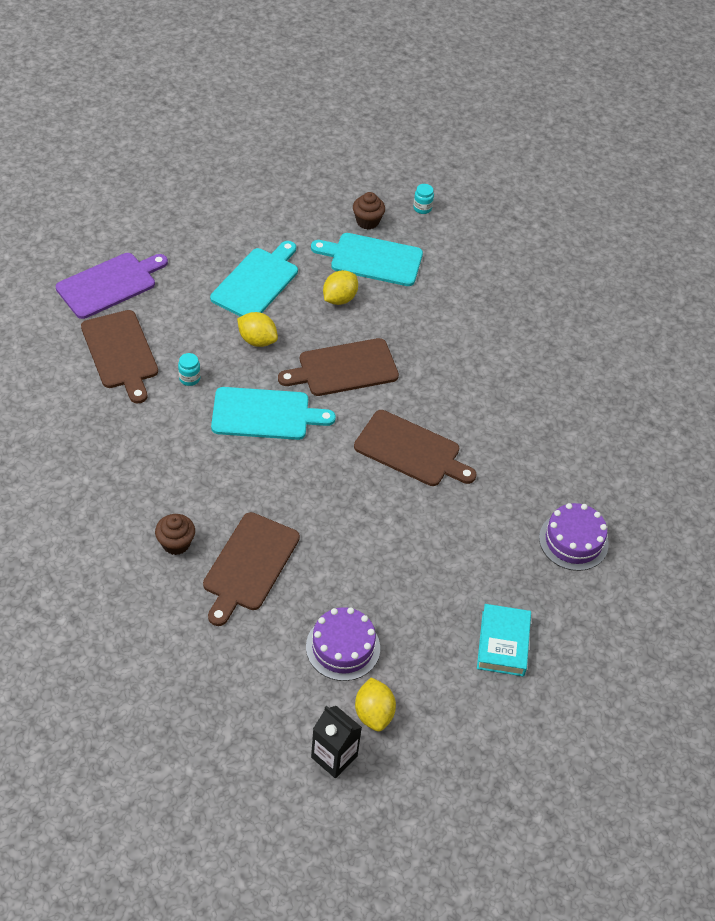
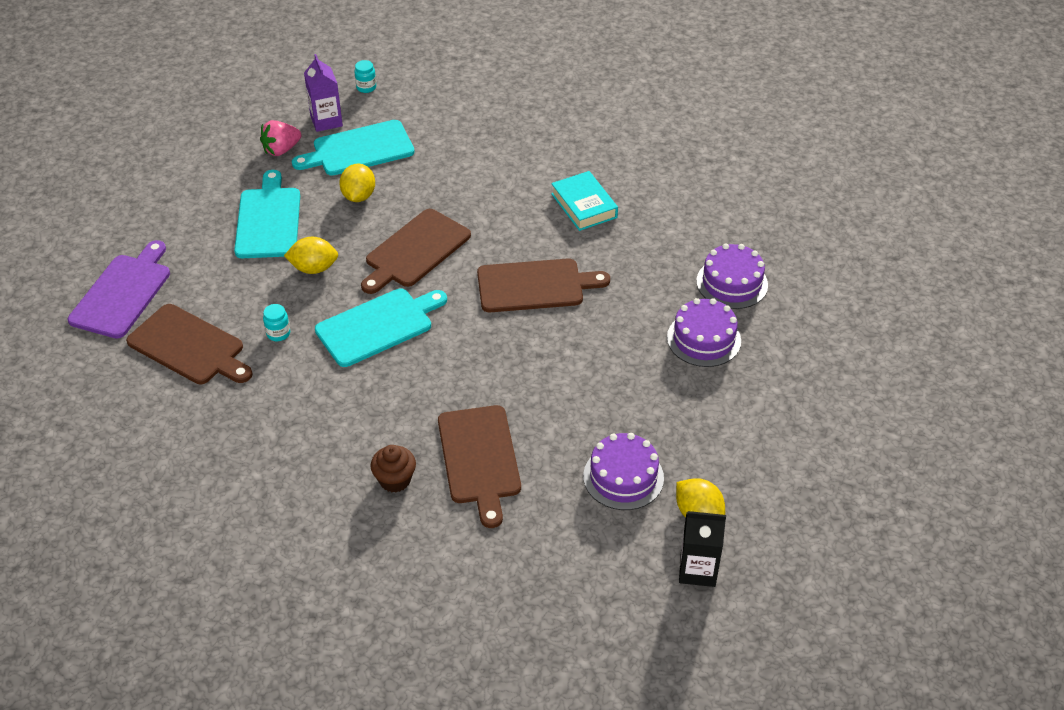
camera: 30 degrees left, 5 degrees down
brown cupcake [353,192,385,230] -> purple carton [304,54,343,132]
turquoise book [477,604,531,676] -> turquoise book moved to [551,171,618,231]
none -> pink strawberry [260,120,301,156]
none -> purple cake [667,298,741,367]

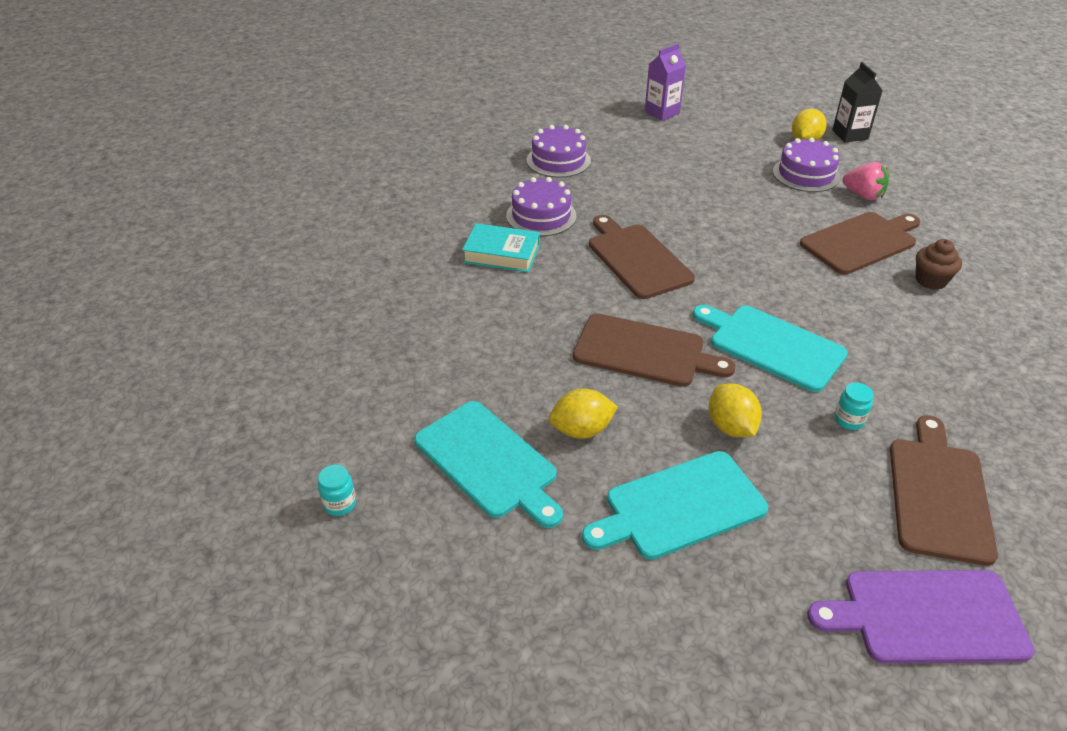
camera: 110 degrees left, 5 degrees down
pink strawberry [260,120,301,156] -> pink strawberry moved to [842,162,889,200]
purple carton [304,54,343,132] -> purple carton moved to [645,44,686,121]
turquoise book [551,171,618,231] -> turquoise book turned 60 degrees clockwise [462,223,540,272]
purple cake [667,298,741,367] -> purple cake moved to [506,177,576,236]

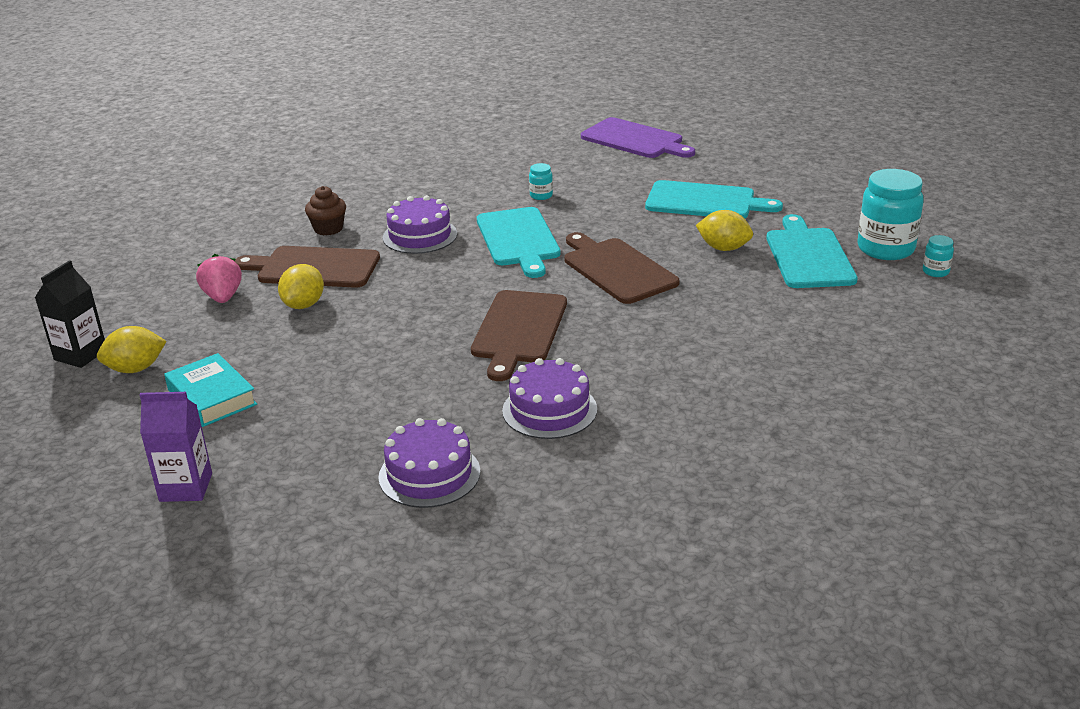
camera: 140 degrees left, 10 degrees down
turquoise book [462,223,540,272] -> turquoise book moved to [164,353,257,427]
yellow lemon [709,383,762,437] -> yellow lemon moved to [278,264,324,309]
purple cake [773,137,840,192] -> purple cake moved to [383,195,457,254]
brown cutting board [890,415,998,566] -> none
none -> turquoise jar [857,169,924,260]

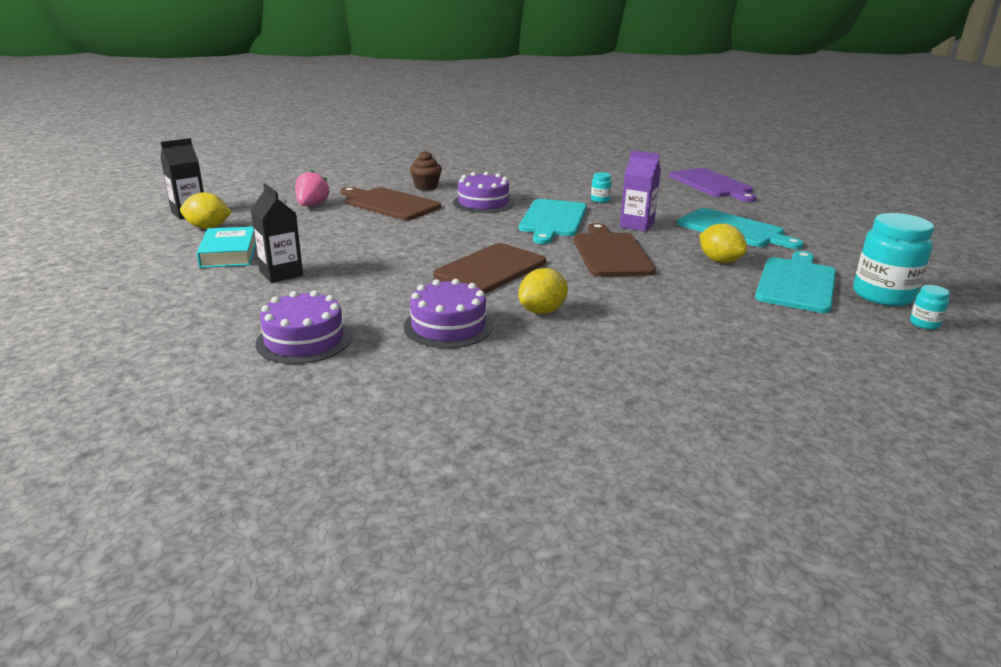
camera: 25 degrees right, 5 degrees down
purple carton [139,392,212,502] -> purple carton moved to [620,150,661,232]
yellow lemon [278,264,324,309] -> yellow lemon moved to [519,268,568,314]
none -> black carton [251,183,303,283]

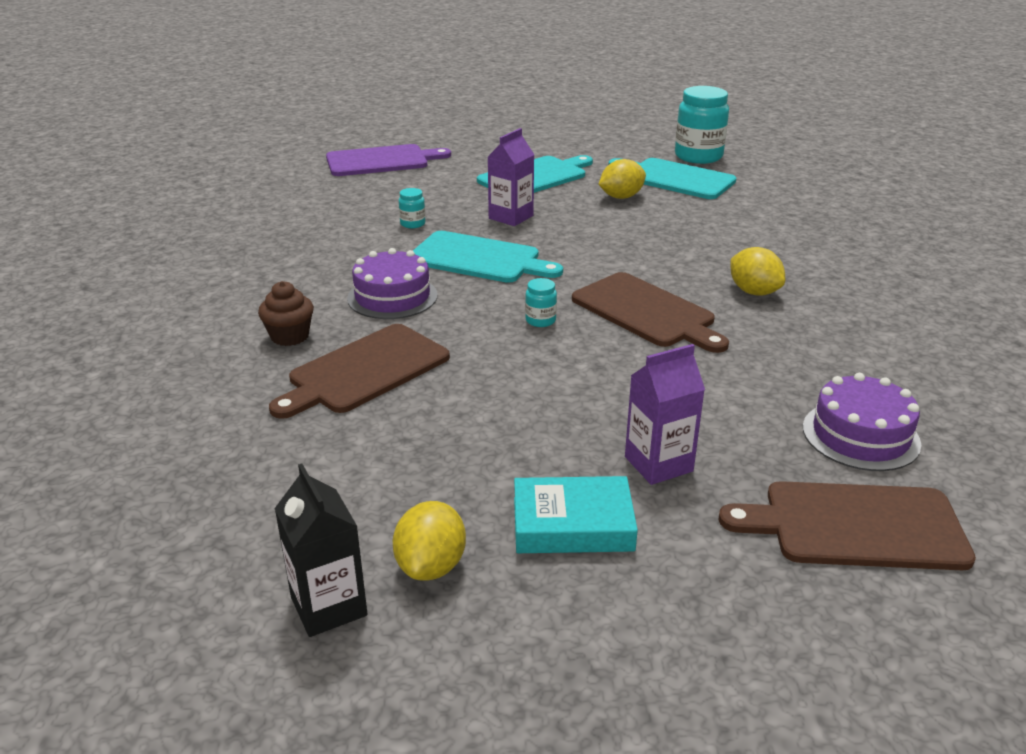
camera: 80 degrees left, 5 degrees up
black carton [251,183,303,283] -> purple carton [625,344,705,485]
pink strawberry [295,170,330,206] -> none
purple cake [404,279,493,348] -> none
brown cutting board [573,223,656,277] -> brown cutting board moved to [718,481,976,570]
turquoise jar [910,285,950,330] -> turquoise jar moved to [525,278,557,327]

